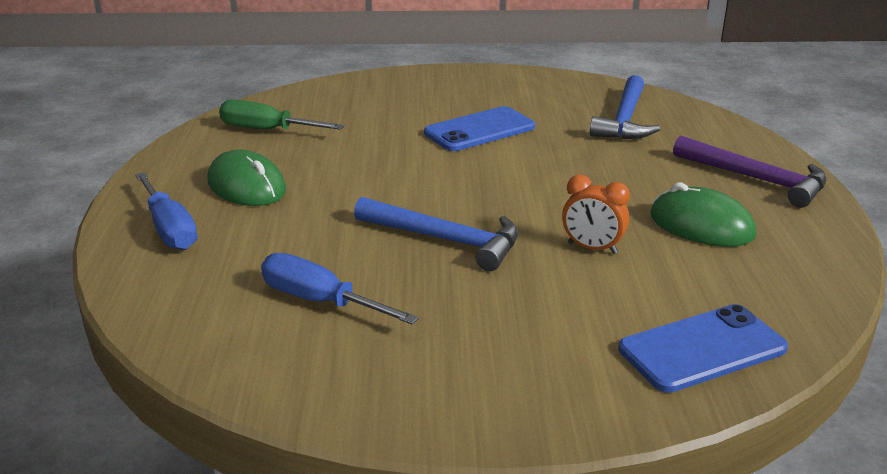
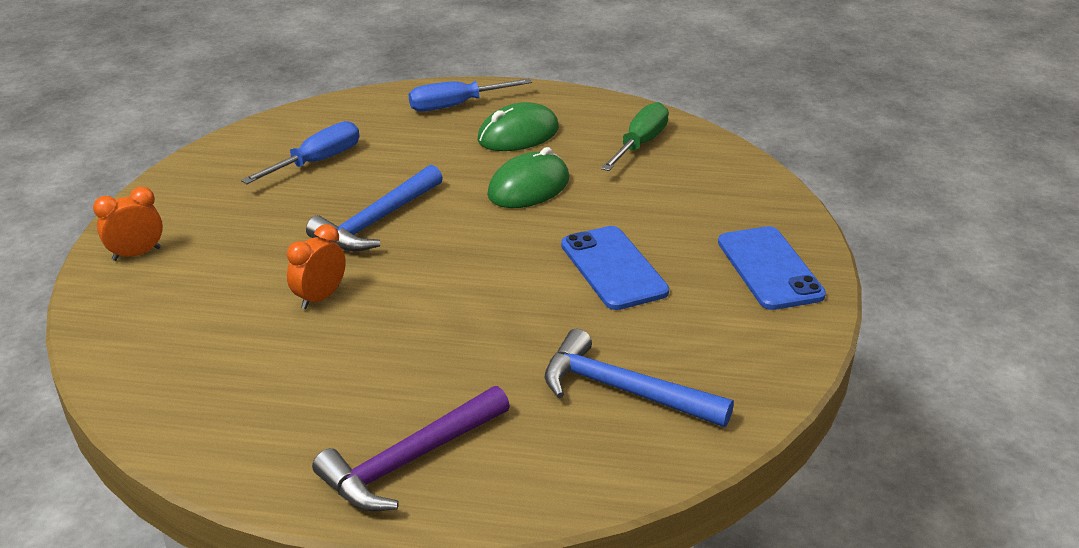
camera: 100 degrees right, 5 degrees up
blue phone [619,304,788,393] -> blue phone moved to [718,226,826,310]
green mouse [650,182,756,247] -> green mouse moved to [487,147,569,208]
none -> orange clock [93,187,163,261]

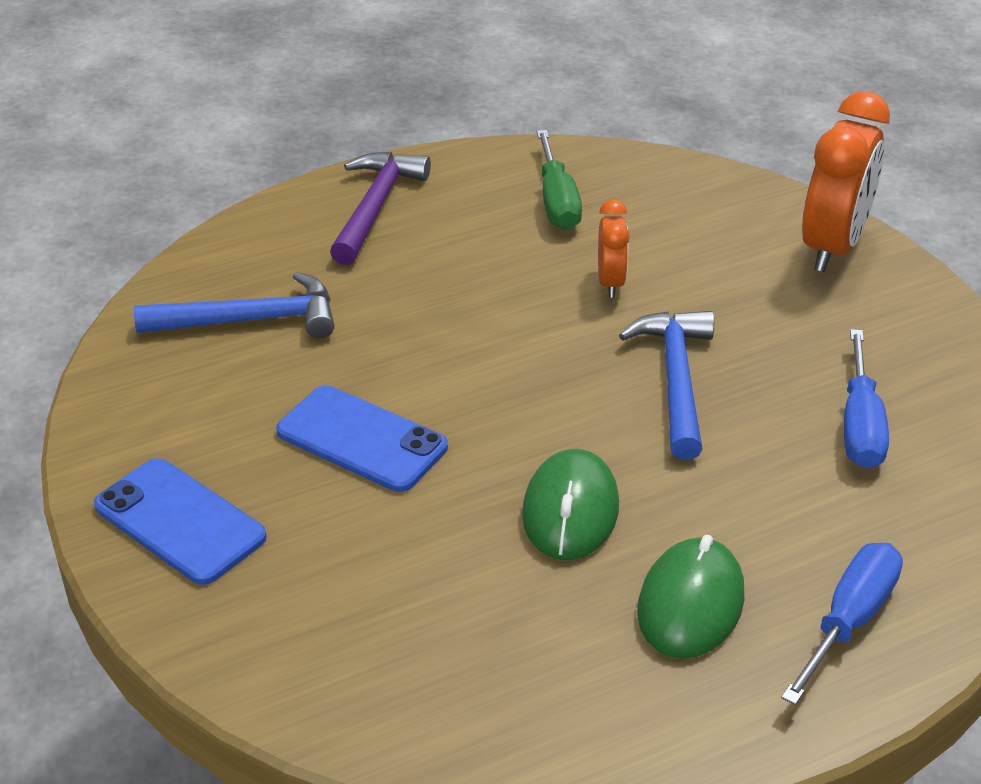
camera: 145 degrees right, 5 degrees up
orange clock [93,187,163,261] -> orange clock [802,91,890,272], size x1.90
green screwdriver [601,102,669,171] -> green screwdriver moved to [537,130,582,230]

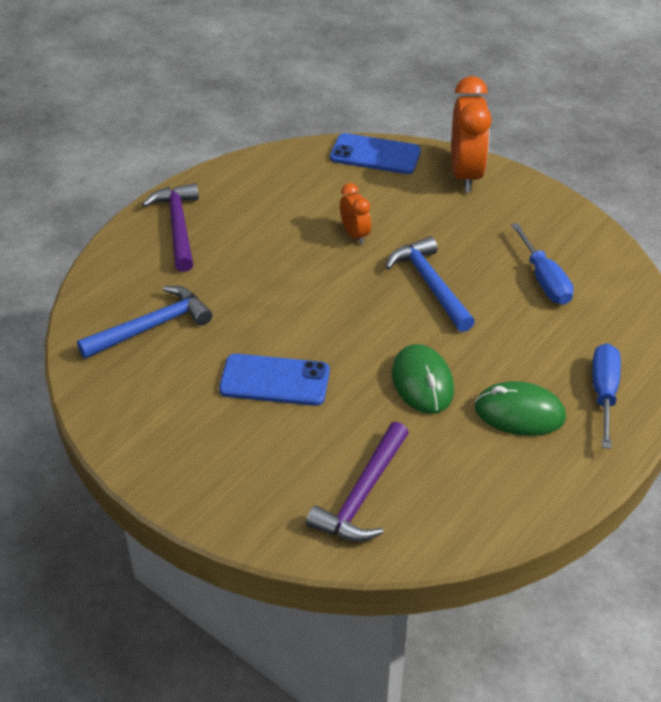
camera: 25 degrees left, 5 degrees up
blue phone [94,458,267,585] -> blue phone moved to [330,133,421,174]
green screwdriver [537,130,582,230] -> none
green mouse [637,535,744,659] -> green mouse turned 75 degrees counterclockwise [475,381,566,436]
none -> purple hammer [306,422,409,542]

